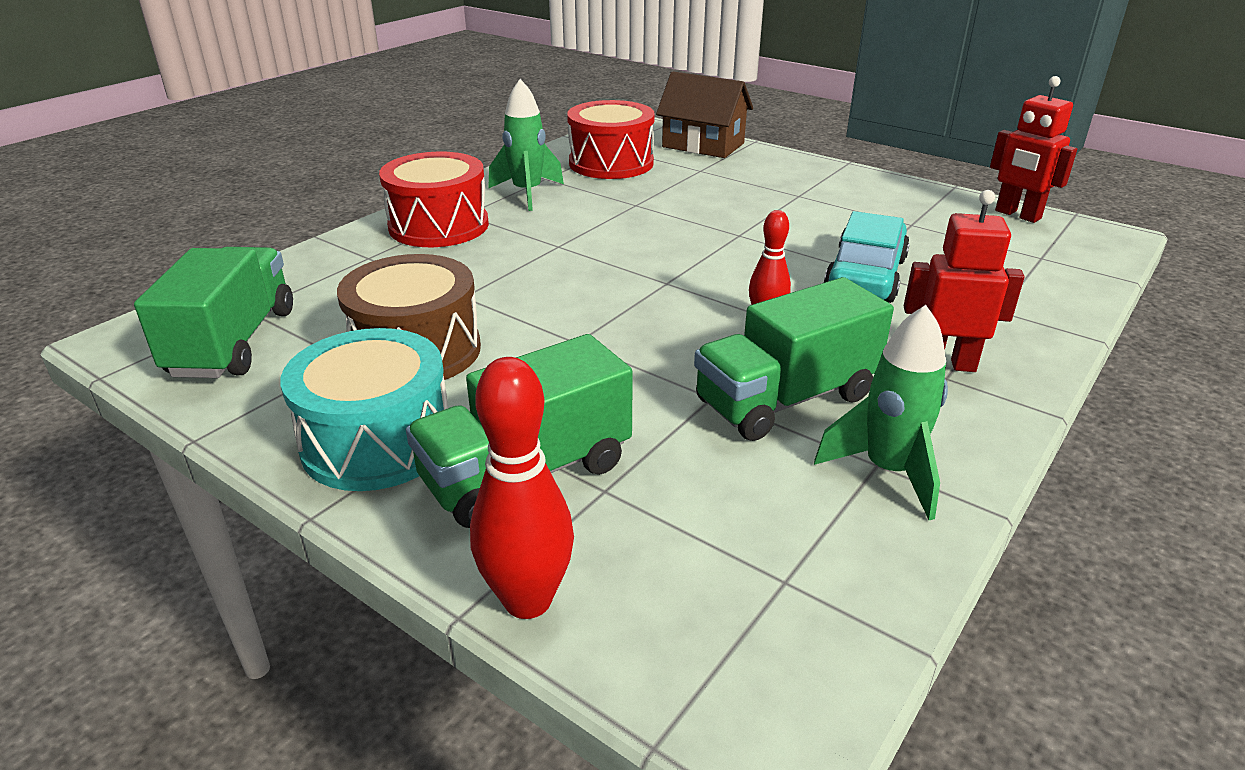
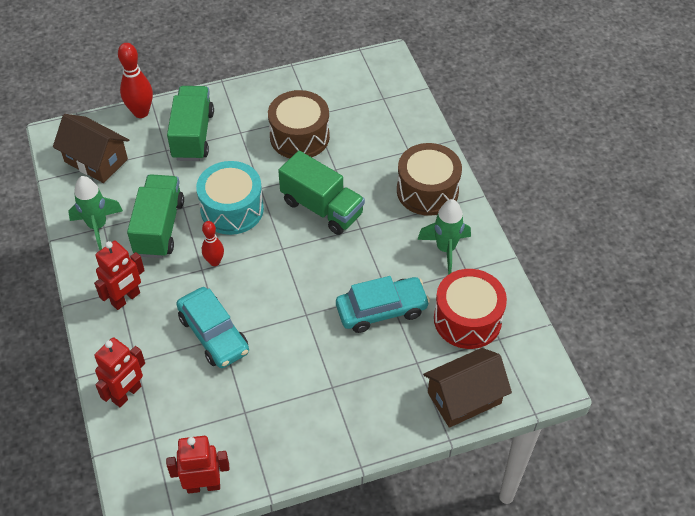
camera: 125 degrees right, 20 degrees up
green truck [134,247,293,378] -> green truck moved to [278,151,365,235]
turquoise drum [280,328,448,491] -> turquoise drum moved to [196,161,264,235]
red drum [379,152,489,247] -> brown drum [397,143,462,216]
none -> brown house [53,114,129,183]
none -> red robot [94,337,145,407]
none -> turquoise car [336,276,430,333]

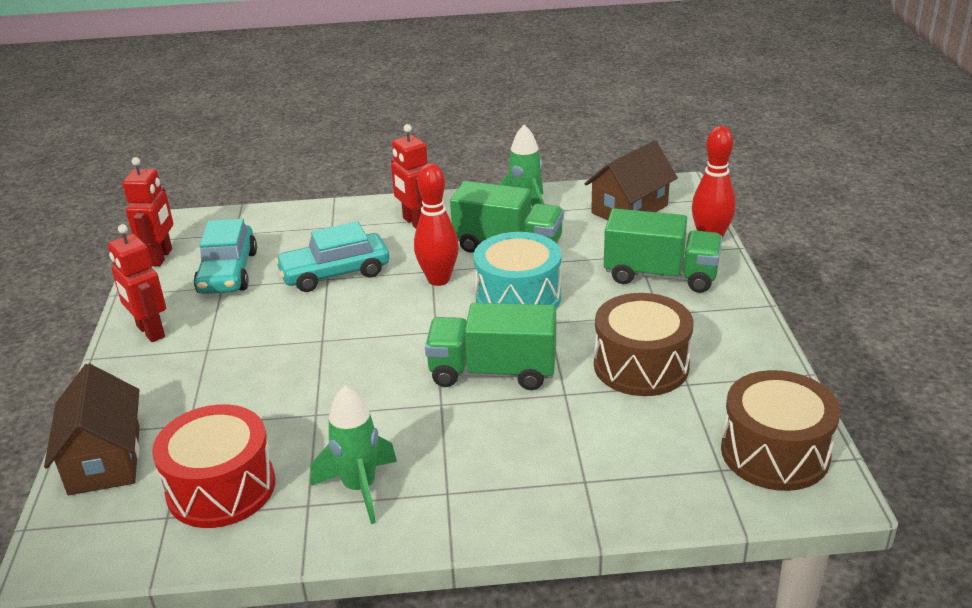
camera: 105 degrees right, 20 degrees down
red robot [94,337,145,407] -> red robot moved to [108,224,166,342]
red bowling pin [202,221,224,266] -> red bowling pin [414,163,459,286], size x1.58
green truck [278,151,365,235] -> green truck turned 45 degrees clockwise [425,303,556,390]
turquoise car [336,276,430,333] -> turquoise car moved to [194,218,257,294]
brown drum [397,143,462,216] -> brown drum moved to [721,370,840,491]

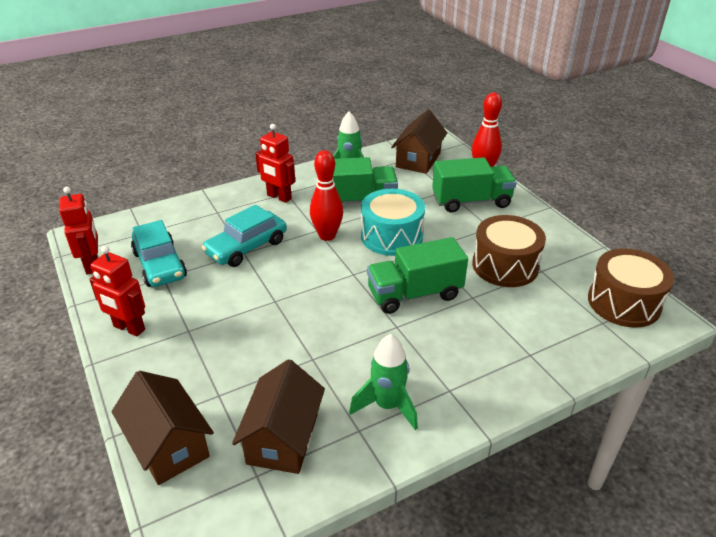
camera: 25 degrees left, 5 degrees up
red drum [152,404,275,528] -> brown house [232,359,325,474]

